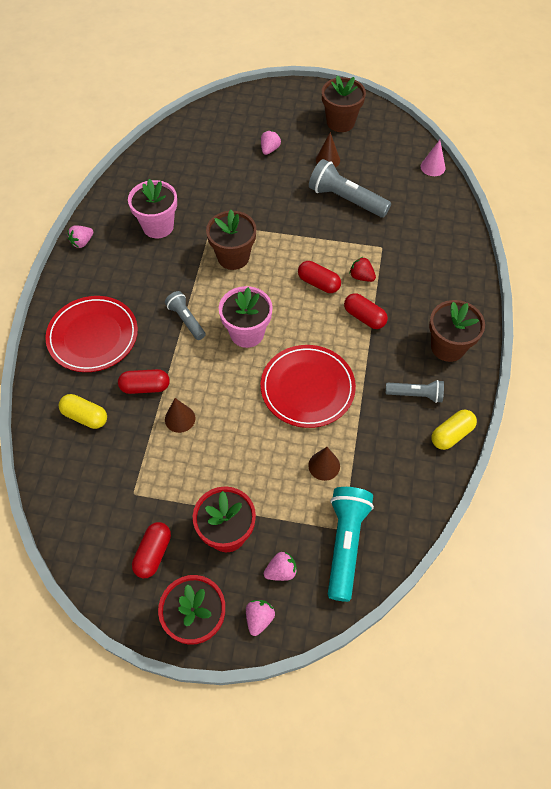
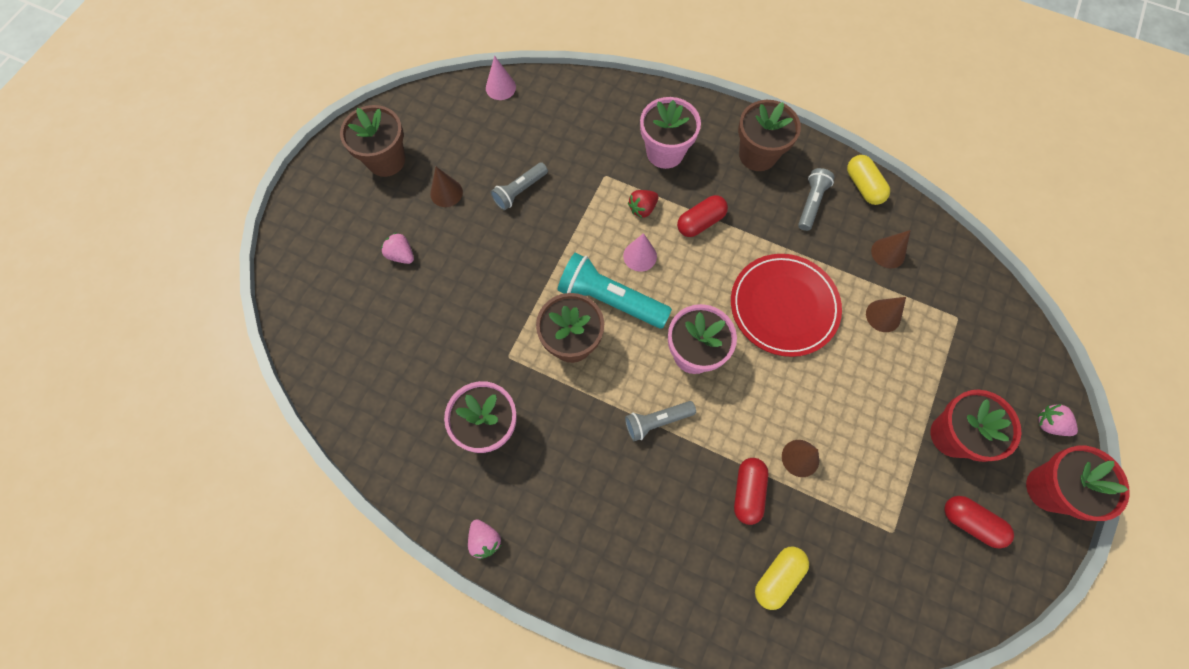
camera: 75 degrees left, 10 degrees up
red plate [45,296,138,372] -> none
pink strawberry [264,552,297,581] -> none
red capsule [298,261,341,293] -> pink cone [623,233,657,272]
grey flashlight [309,159,391,218] -> grey flashlight [491,162,548,210], size x0.59
turquoise flashlight [328,487,374,602] -> turquoise flashlight moved to [558,253,672,329]
none -> pink flower pot [640,97,701,169]
none -> brown cone [871,230,911,269]

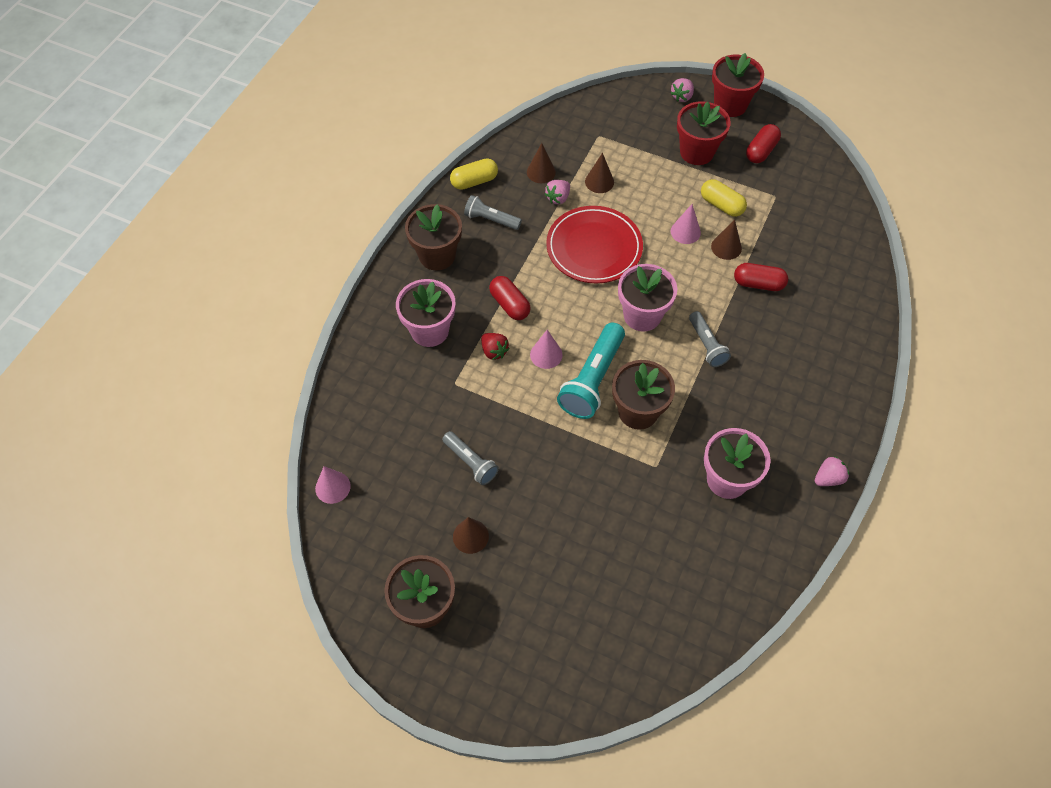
camera: 90 degrees left, 10 degrees down
pink strawberry [381,233,414,264] -> pink strawberry moved to [545,180,570,205]
yellow capsule [755,546,809,610] -> yellow capsule moved to [701,179,747,217]
none -> pink cone [671,204,701,244]

